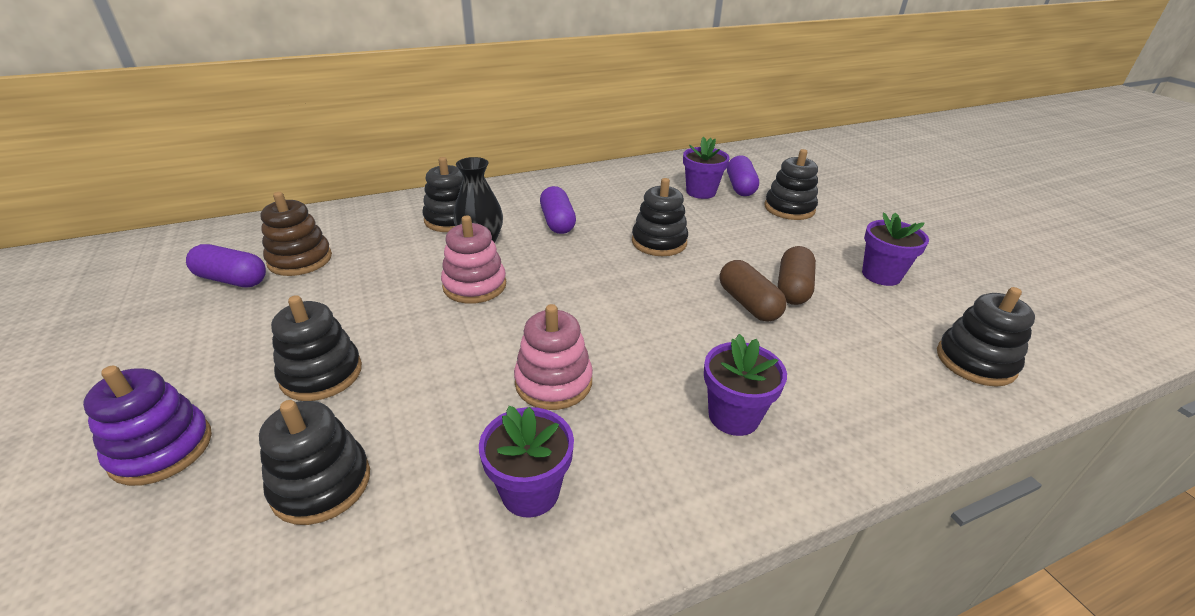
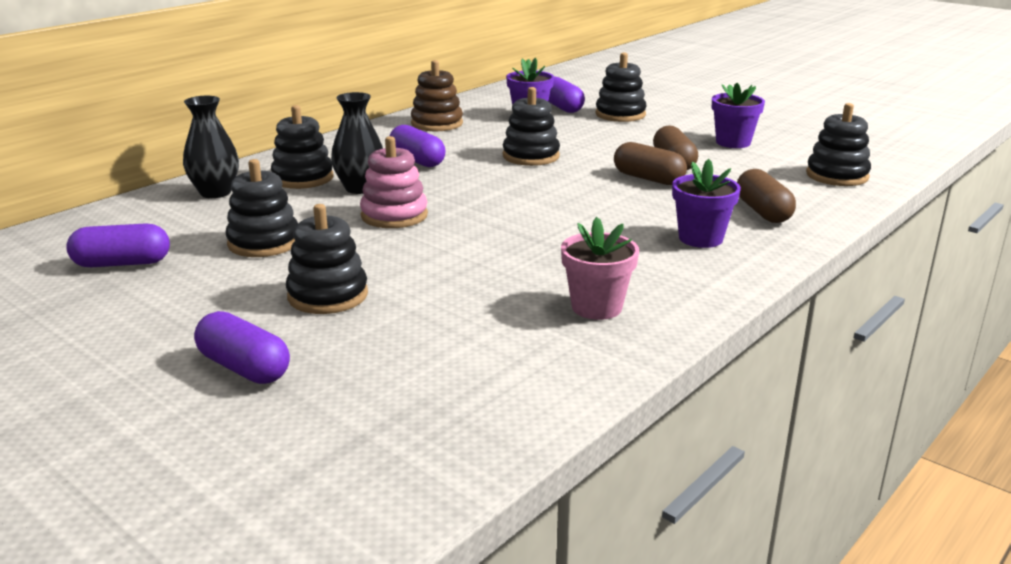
camera: 25 degrees left, 10 degrees down
purple stacking toy [83,366,212,486] -> purple capsule [194,311,290,384]
black stacking toy [259,400,370,525] -> black stacking toy moved to [226,159,298,257]
brown stacking toy [260,192,332,276] -> brown stacking toy moved to [411,60,463,131]
purple flower pot [479,406,574,518] -> pink flower pot [561,217,639,320]
pink stacking toy [514,304,593,410] -> none
none -> black vase [183,96,239,198]
none -> brown capsule [737,169,796,223]

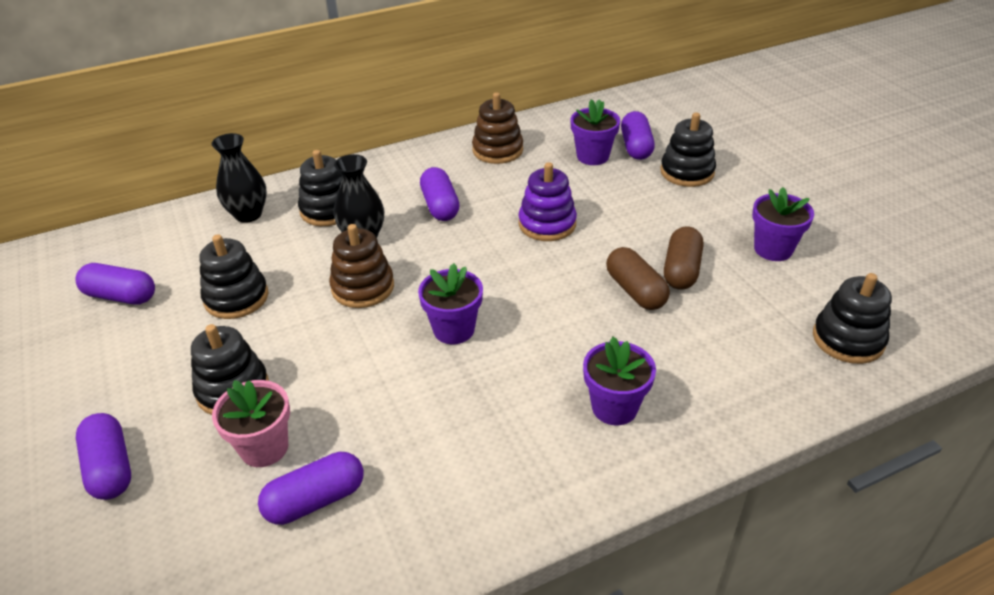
camera: 25 degrees right, 15 degrees up
pink stacking toy [360,136,428,228] -> brown stacking toy [329,224,394,308]
black stacking toy [503,87,560,166] -> purple stacking toy [518,162,577,241]
pink flower pot [561,217,639,320] -> pink flower pot moved to [212,380,290,467]
brown capsule [737,169,796,223] -> none
none -> purple capsule [258,452,364,525]
none -> purple flower pot [418,263,483,344]

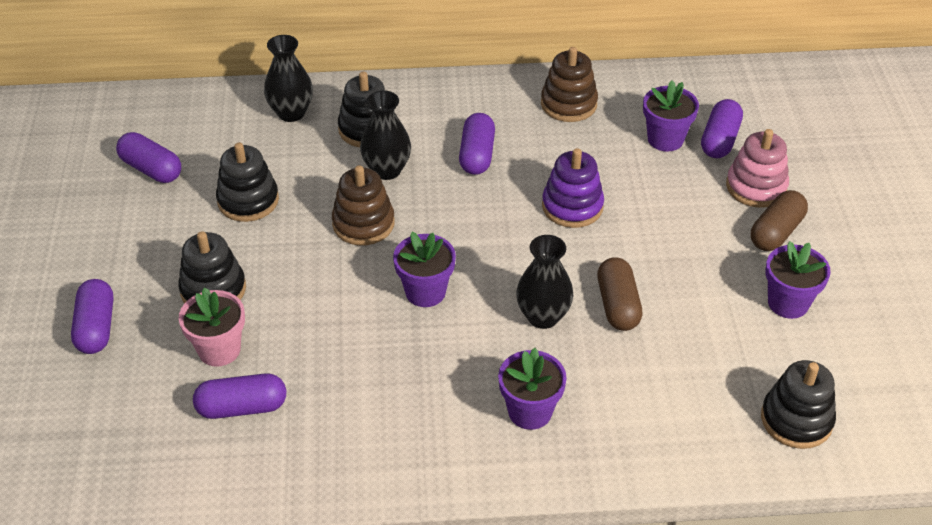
camera: 20 degrees right, 5 degrees up
black stacking toy [660,112,716,187] -> pink stacking toy [726,129,789,208]
brown capsule [664,226,703,290] -> brown capsule moved to [751,190,808,251]
none -> black vase [516,235,573,329]

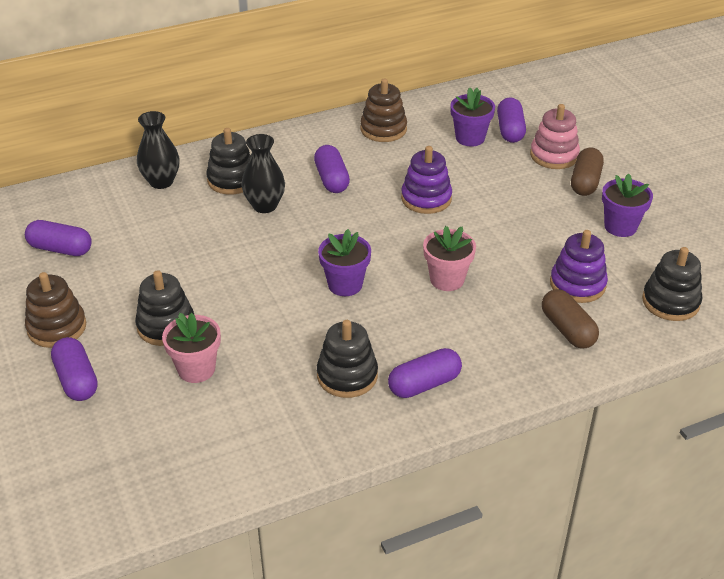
camera: 20 degrees left, 5 degrees down
purple capsule [193,373,286,419] -> purple capsule moved to [388,348,462,398]
black stacking toy [216,143,279,222] -> black stacking toy moved to [317,320,378,398]
brown stacking toy [332,165,395,245] -> brown stacking toy moved to [25,272,86,348]
purple flower pot [498,348,567,430] -> none
black vase [516,235,573,329] -> pink flower pot [423,226,476,291]
brown capsule [597,257,643,331] -> brown capsule moved to [542,289,599,349]
none -> purple stacking toy [550,230,608,303]

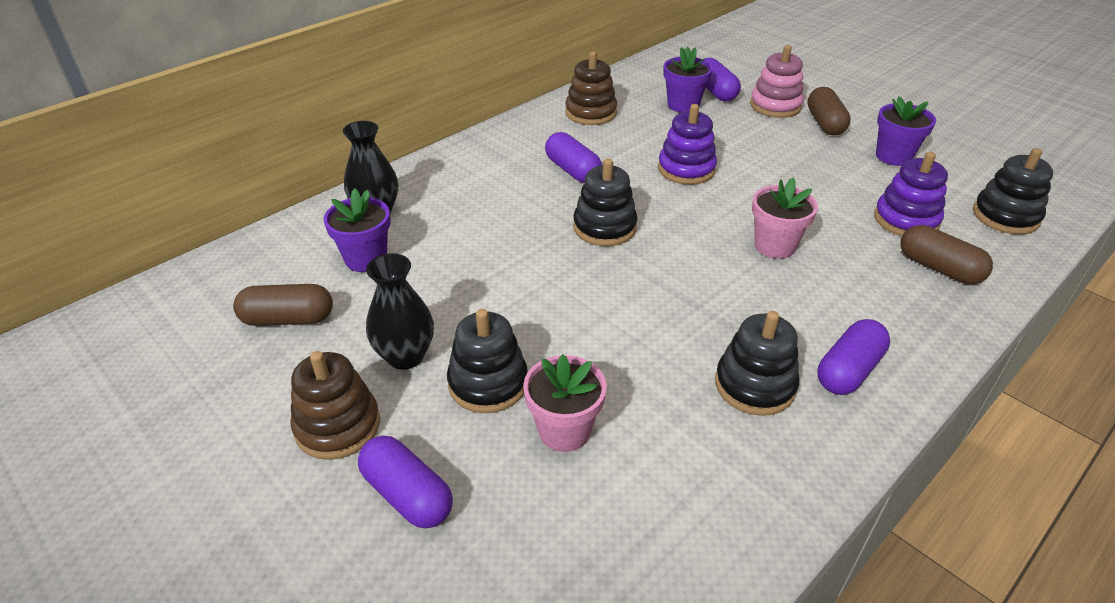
camera: 20 degrees left, 0 degrees up
purple capsule [25,220,92,256] -> brown capsule [233,284,333,326]
black stacking toy [206,128,251,195] -> black stacking toy moved to [573,159,638,246]
black vase [241,134,285,213] -> black vase moved to [366,253,434,370]
purple flower pot [318,229,371,296] -> purple flower pot moved to [324,188,390,272]

